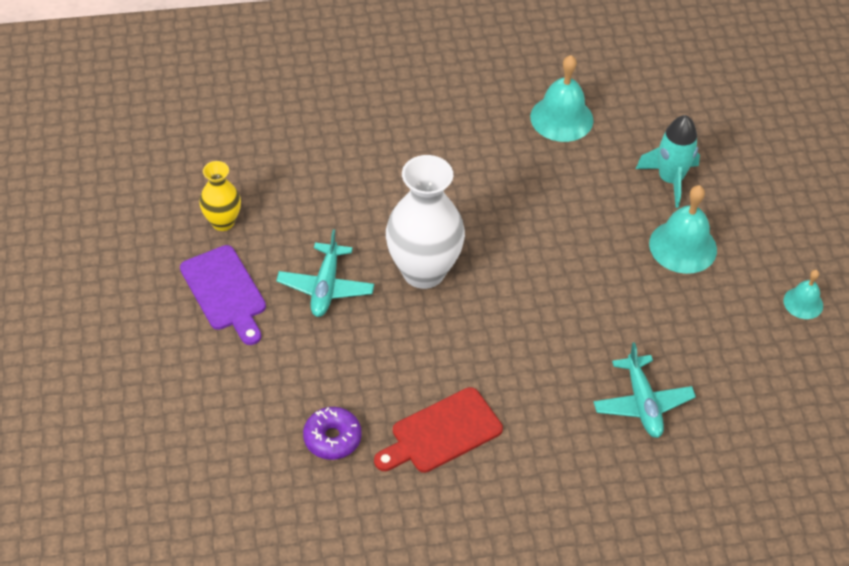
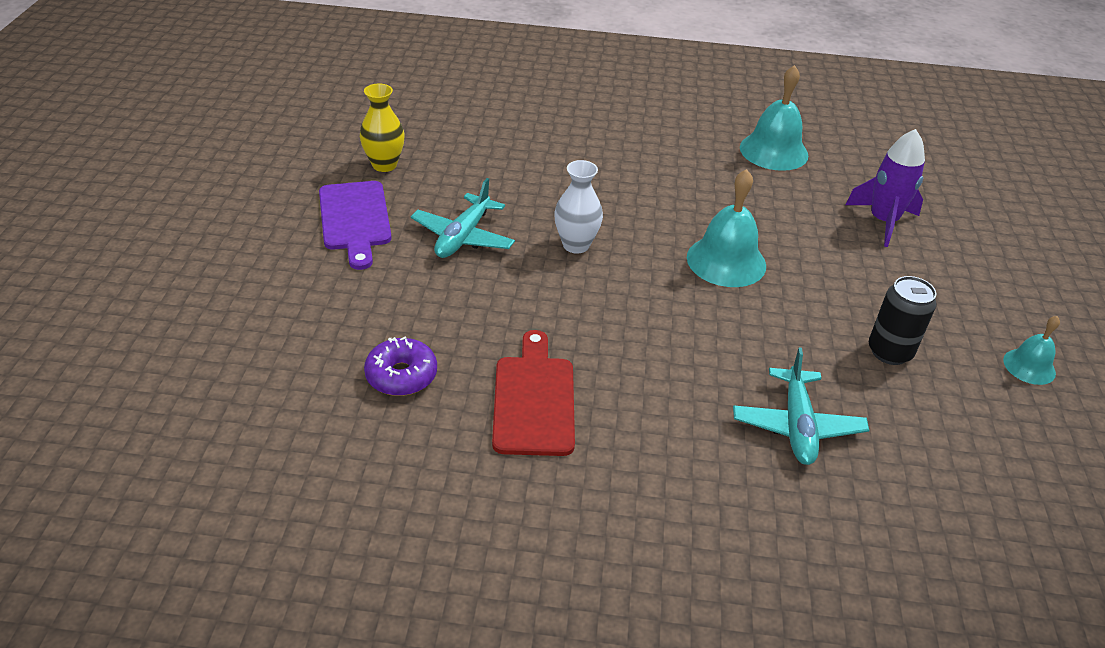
camera: 15 degrees right, 10 degrees down
red cutting board [374,387,503,473] -> red cutting board turned 105 degrees clockwise [492,330,575,456]
white vase [386,155,465,289] -> white vase [554,160,603,254], size x0.54
turquoise rocket [636,115,700,208] -> purple rocket [845,129,925,247]
turquoise bell [649,185,717,274] -> turquoise bell moved to [687,169,766,287]
none -> black can [869,276,936,365]

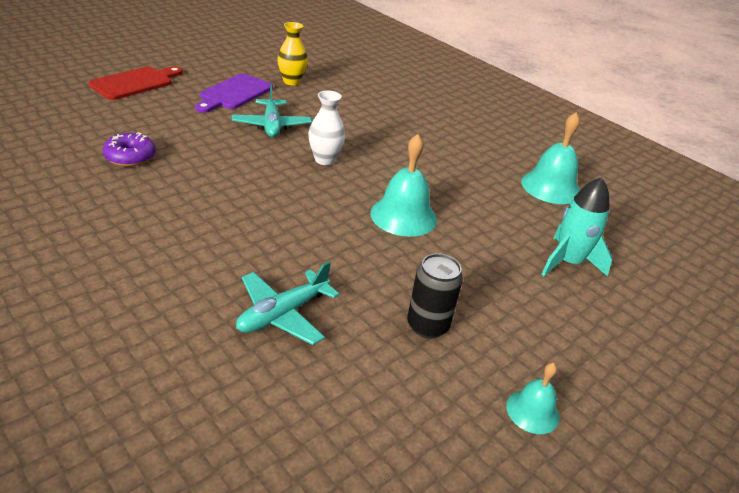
camera: 40 degrees right, 5 degrees down
turquoise plane [411,178,515,258] -> turquoise plane turned 75 degrees counterclockwise [232,84,312,137]
red cutting board [492,330,575,456] -> red cutting board moved to [89,67,183,100]
purple rocket [845,129,925,247] -> turquoise rocket [541,177,612,276]

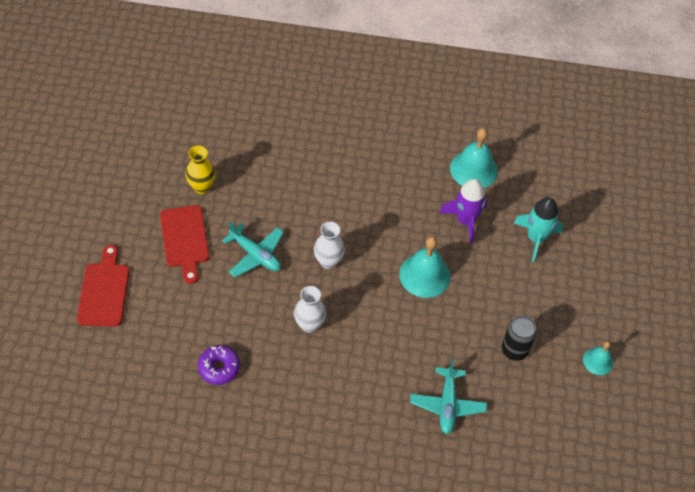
camera: 40 degrees left, 20 degrees up
purple cutting board [195,74,273,113] -> red cutting board [160,205,209,284]
none -> white vase [294,286,326,333]
none -> purple rocket [439,179,487,244]

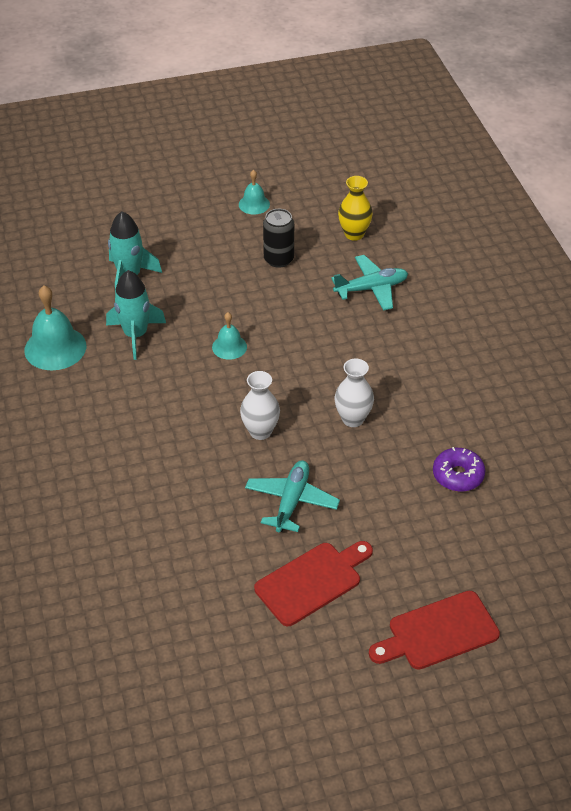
camera: 110 degrees left, 10 degrees down
yellow vase [185,146,216,194] -> yellow vase moved to [338,176,373,241]
turquoise bell [399,237,450,298] -> turquoise bell [212,312,247,360], size x0.57
purple rocket [439,179,487,244] -> turquoise rocket [106,270,166,360]

